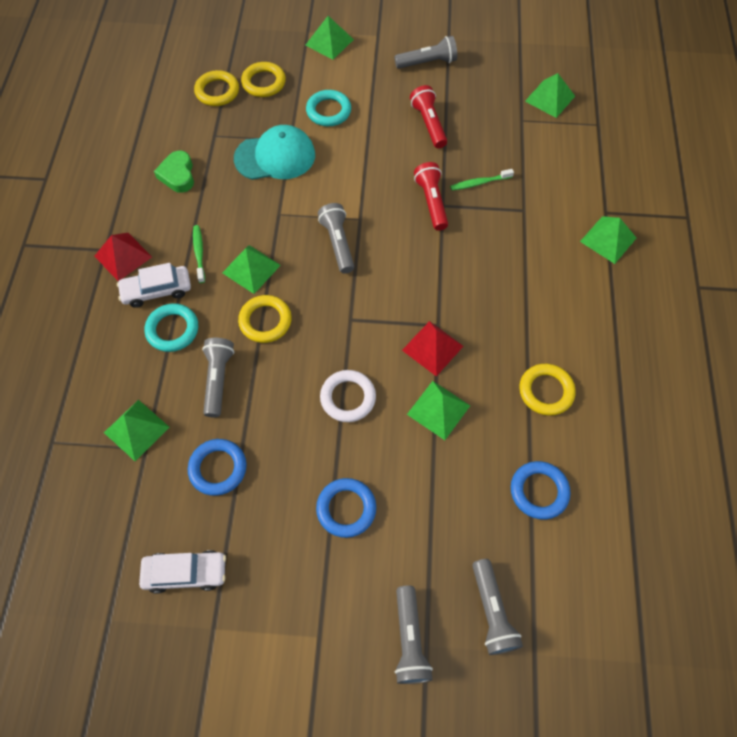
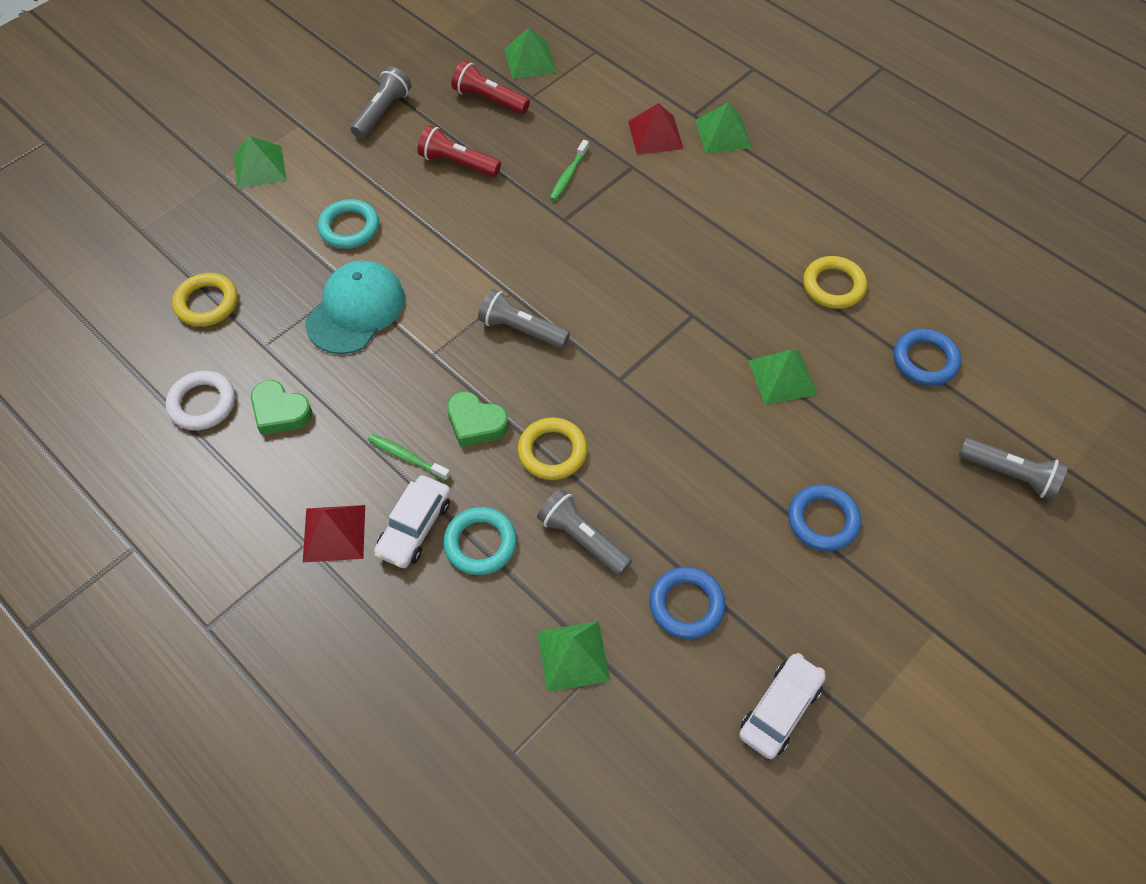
camera: 50 degrees left, 5 degrees down
green pyramid [222,245,281,294] -> green heart [447,391,509,447]
yellow ring [241,62,286,97] -> none
white ring [320,370,376,422] -> white ring moved to [166,371,235,430]
grey flashlight [395,585,433,684] -> none
red pyramid [402,321,464,376] -> red pyramid moved to [628,103,683,155]
red flashlight [414,162,448,231] -> red flashlight moved to [452,61,530,114]

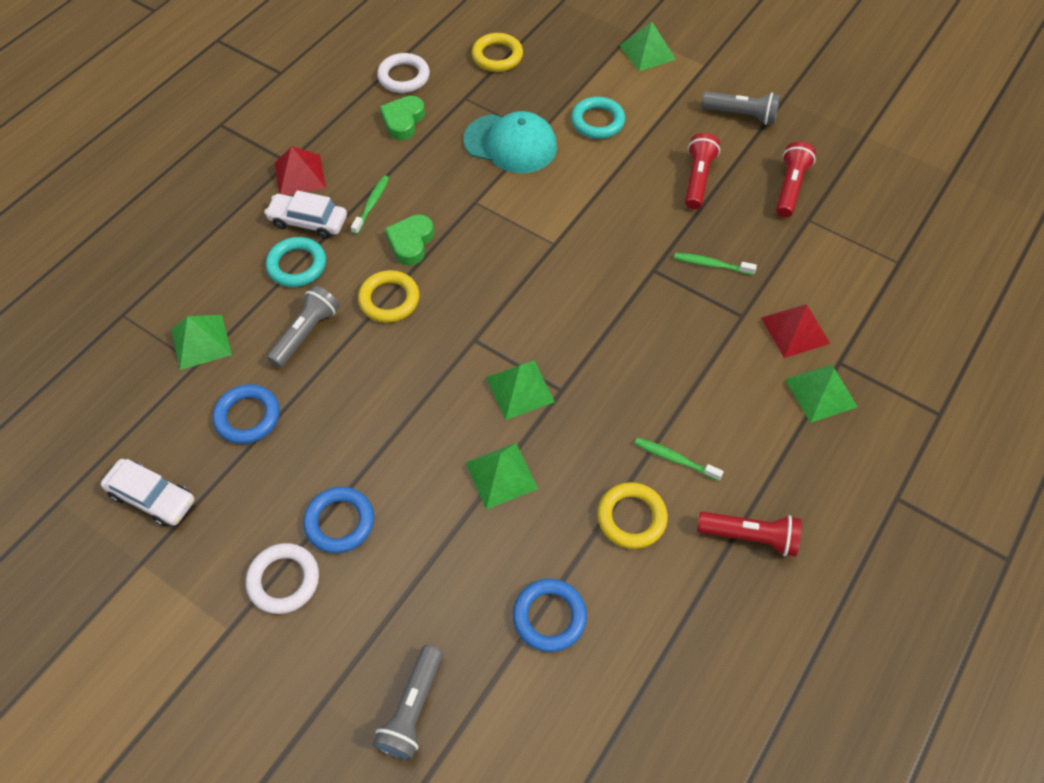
camera: 80 degrees right, 0 degrees up
grey flashlight [478,289,570,349] -> none
green pyramid [504,28,557,79] -> green pyramid moved to [486,361,555,420]
none -> white ring [246,543,319,614]
none -> green toothbrush [635,437,724,481]
none -> red flashlight [697,512,801,557]

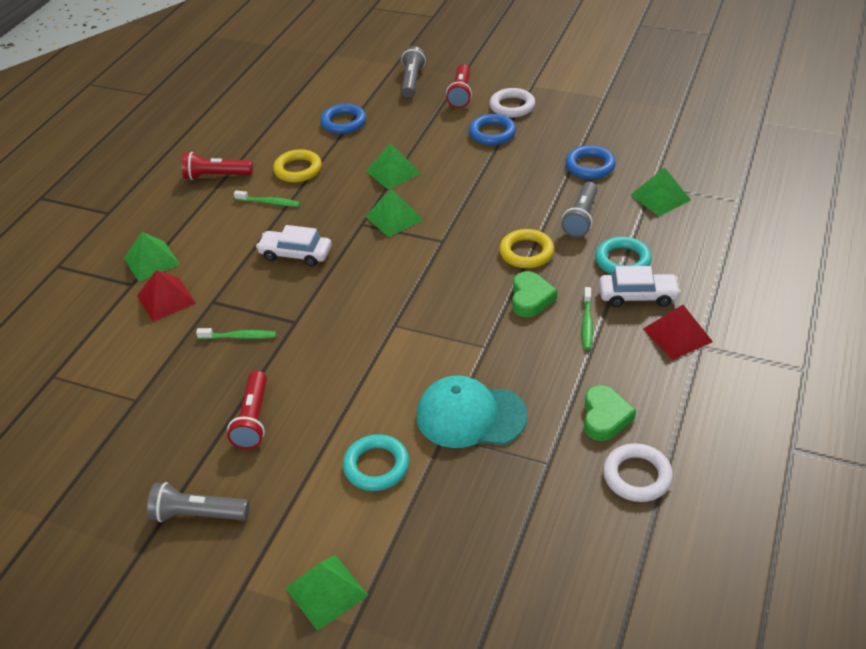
camera: 170 degrees right, 15 degrees down
white car [101,459,195,527] -> white car moved to [256,225,331,266]
yellow ring [472,33,523,72] -> none
red flashlight [776,141,816,218] -> red flashlight moved to [446,64,472,108]

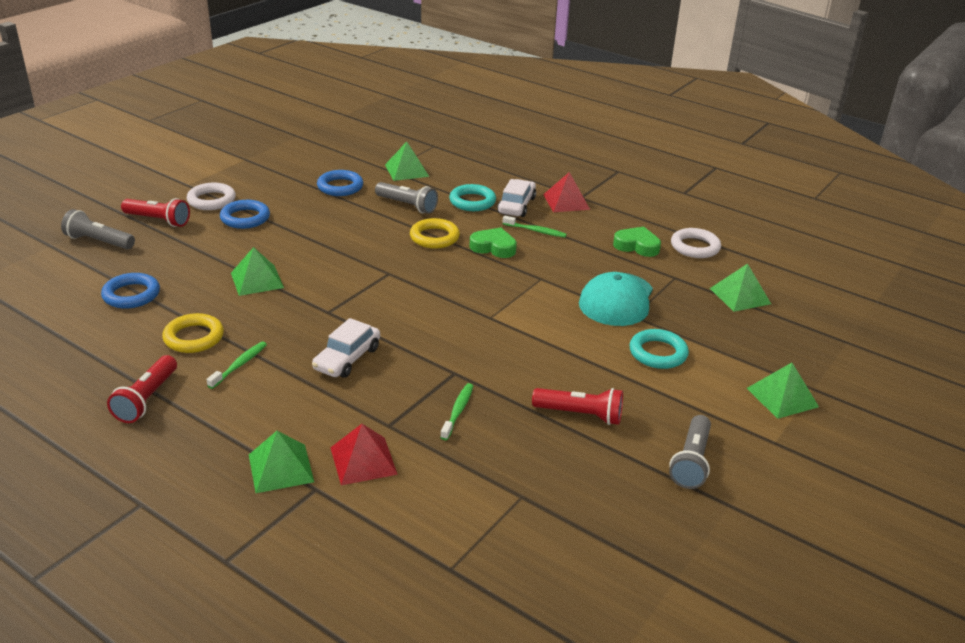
camera: 80 degrees left, 10 degrees down
green pyramid [365,188,423,237] -> green pyramid moved to [710,263,771,312]

